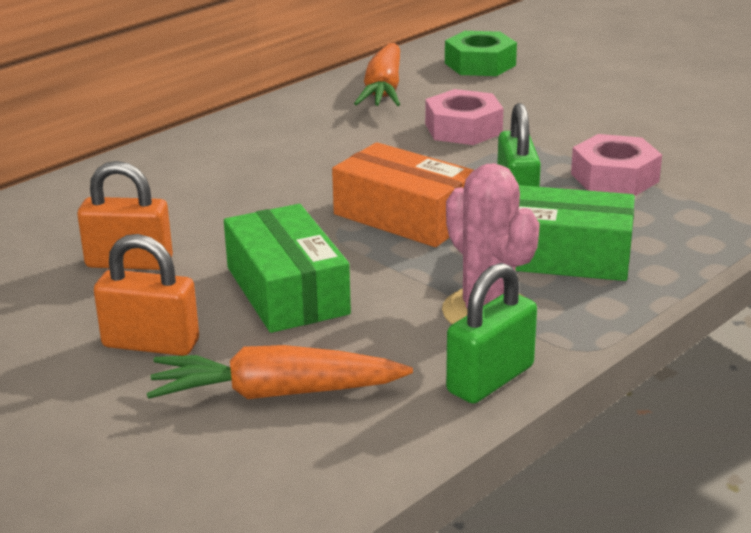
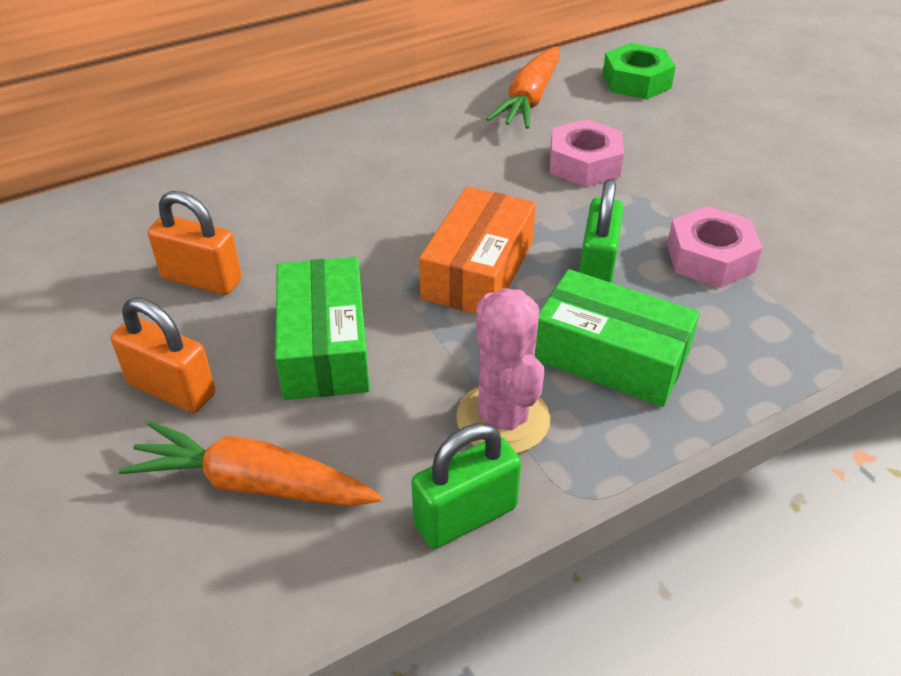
camera: 15 degrees right, 15 degrees up
orange box [332,142,474,247] -> orange box turned 60 degrees clockwise [419,186,536,314]

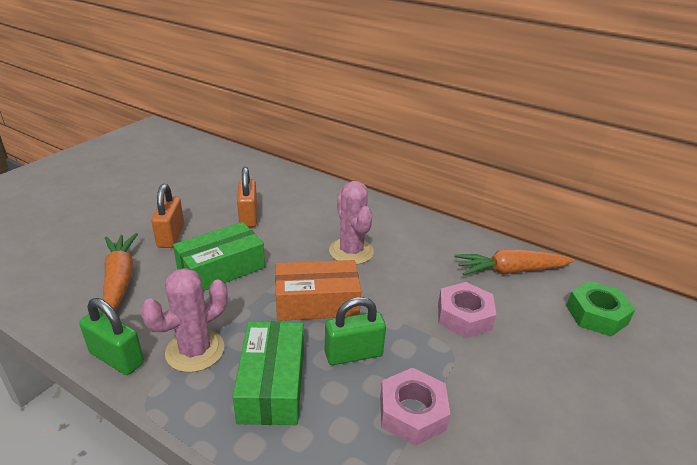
camera: 60 degrees right, 10 degrees down
none -> pink cactus [329,181,374,265]

